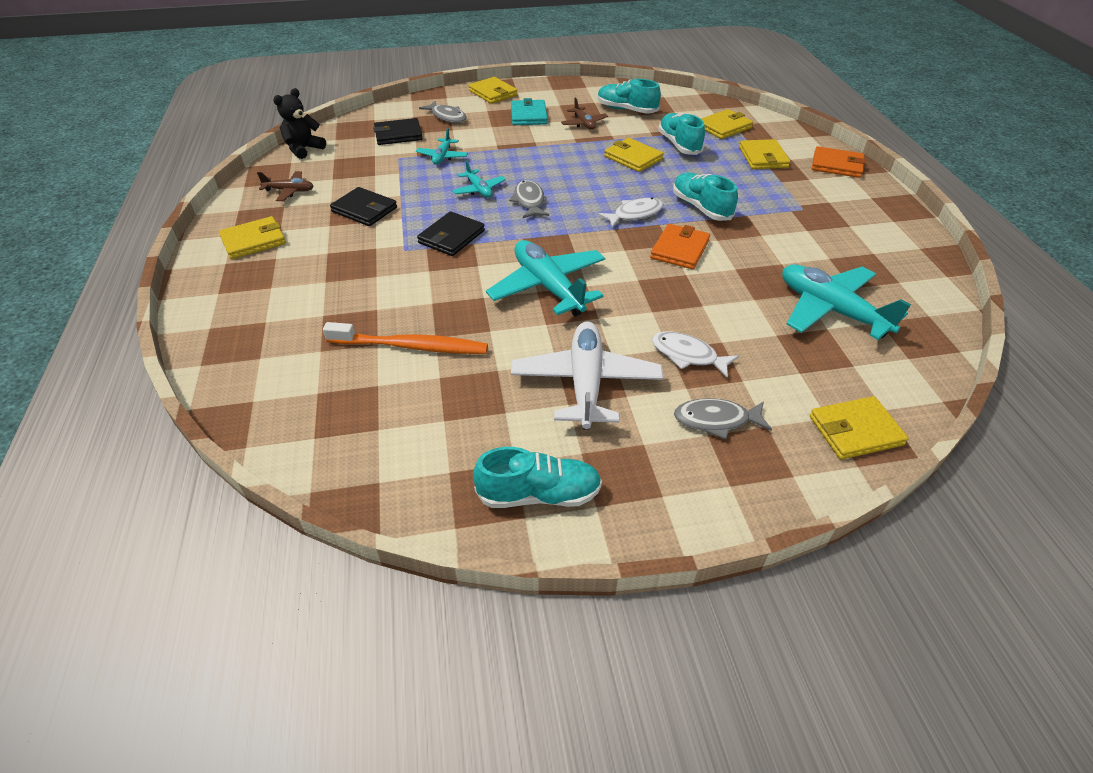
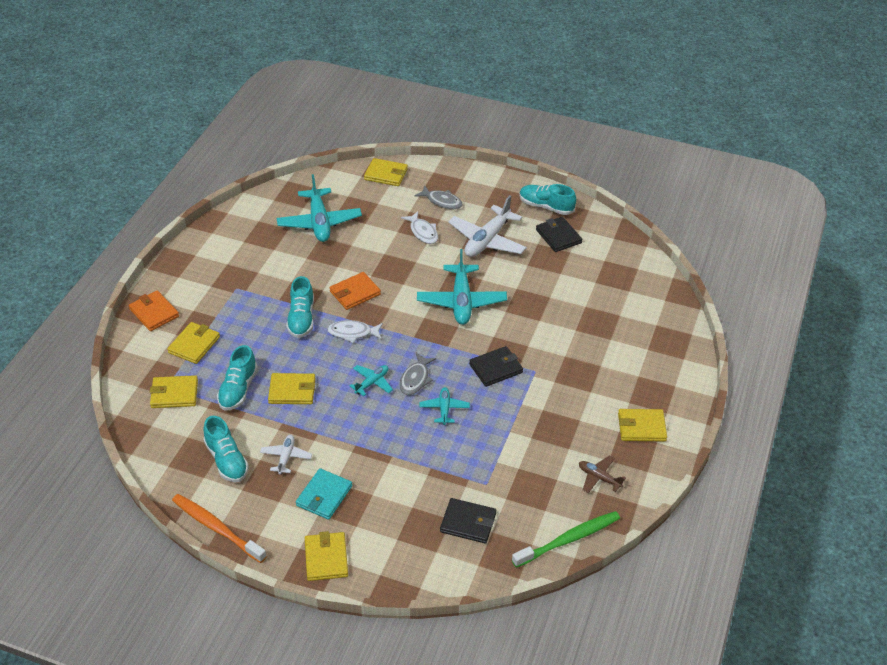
camera: 150 degrees left, 0 degrees up
black teddy bear [273,88,326,159] -> green toothbrush [512,511,620,568]
orange toothbrush [323,322,488,354] -> orange toothbrush moved to [172,494,267,563]
black wallet [330,187,397,226] -> black wallet moved to [536,217,582,252]
turquoise plane [416,128,468,165] -> turquoise plane moved to [350,365,393,396]
grey fish [419,101,467,123] -> none
brown plane [561,98,608,130] -> white plane [260,435,312,475]
yellow wallet [604,138,664,172] -> yellow wallet turned 75 degrees counterclockwise [268,373,316,404]

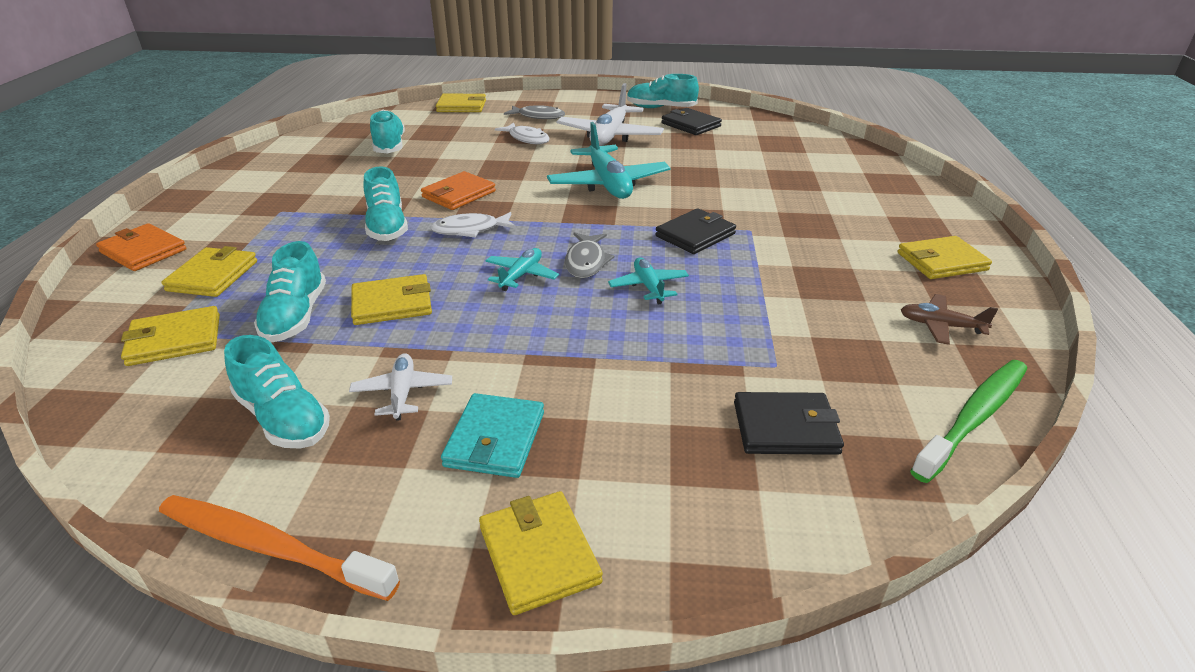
camera: 15 degrees left, 10 degrees down
turquoise plane [277,174,362,242] -> turquoise shoe [370,110,405,153]

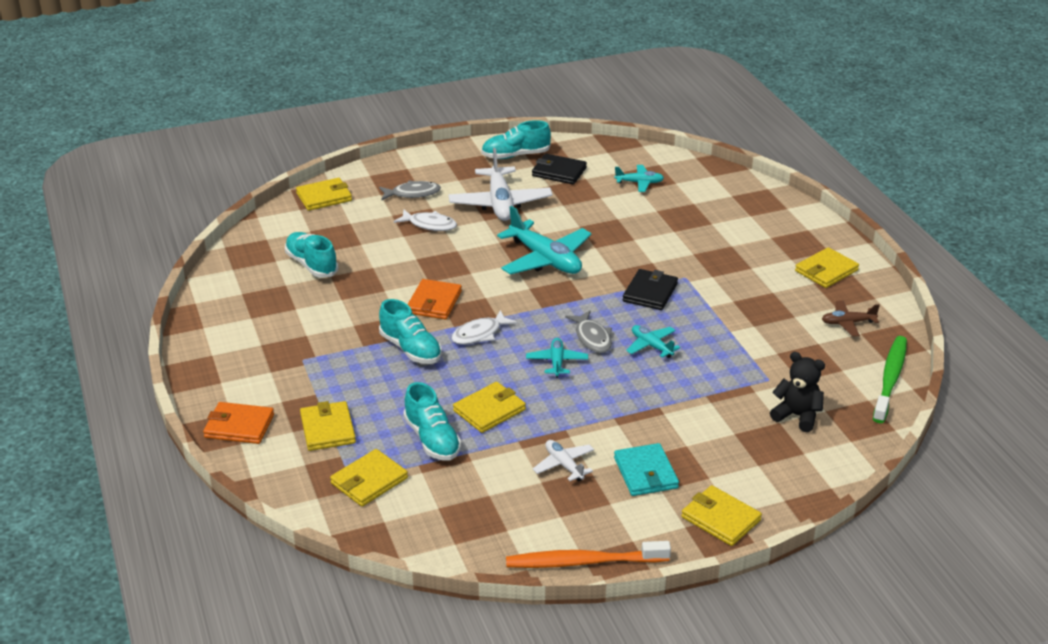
camera: 25 degrees left, 0 degrees up
turquoise shoe [224,335,330,449] -> none
black wallet [734,392,844,455] -> black teddy bear [770,352,825,432]
none -> turquoise plane [614,165,664,192]

